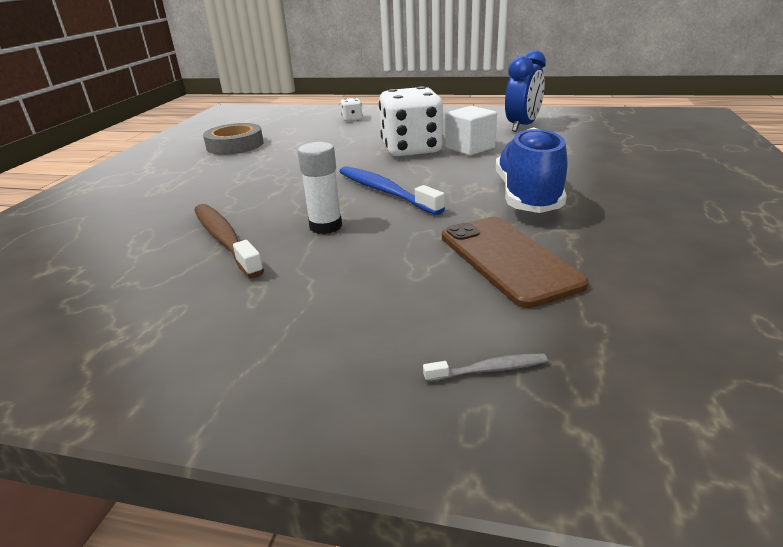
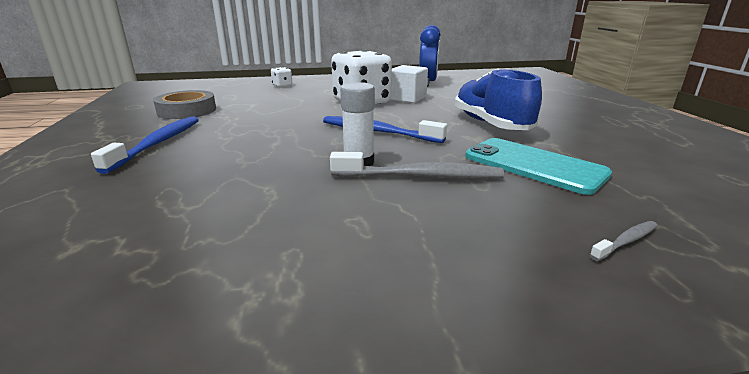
camera: 25 degrees left, 5 degrees down
brown toothbrush [194,204,264,278] -> none
brown phone [442,217,589,308] -> turquoise phone [465,138,612,195]
none -> blue toothbrush [91,116,199,174]
none -> grey toothbrush [330,152,504,179]

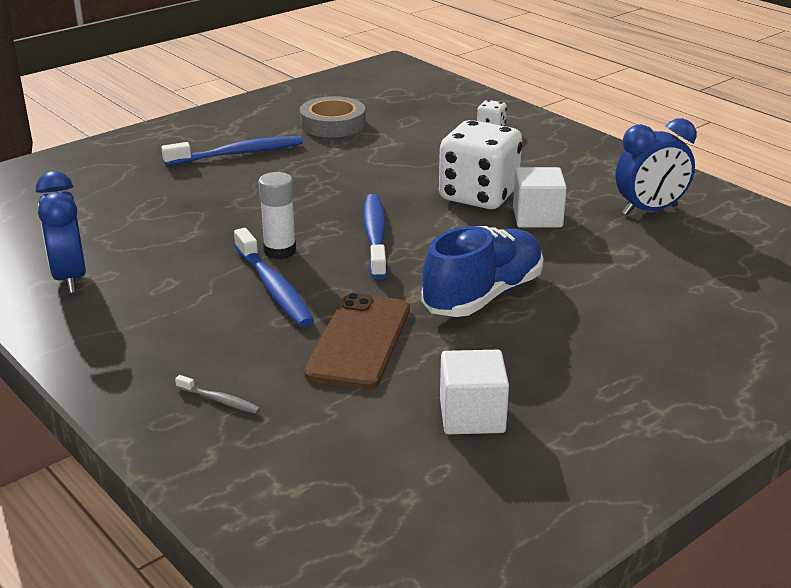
camera: 60 degrees right, 5 degrees up
grey toothbrush [330,152,504,179] -> blue toothbrush [234,228,314,327]
turquoise phone [465,138,612,195] -> brown phone [304,293,410,389]
none -> blue clock [36,171,86,293]
none -> white cube [440,350,509,434]

